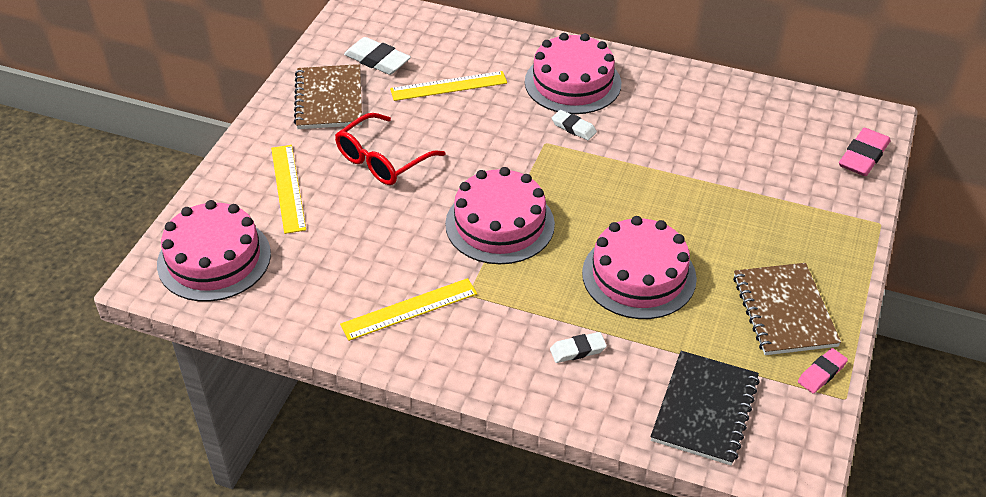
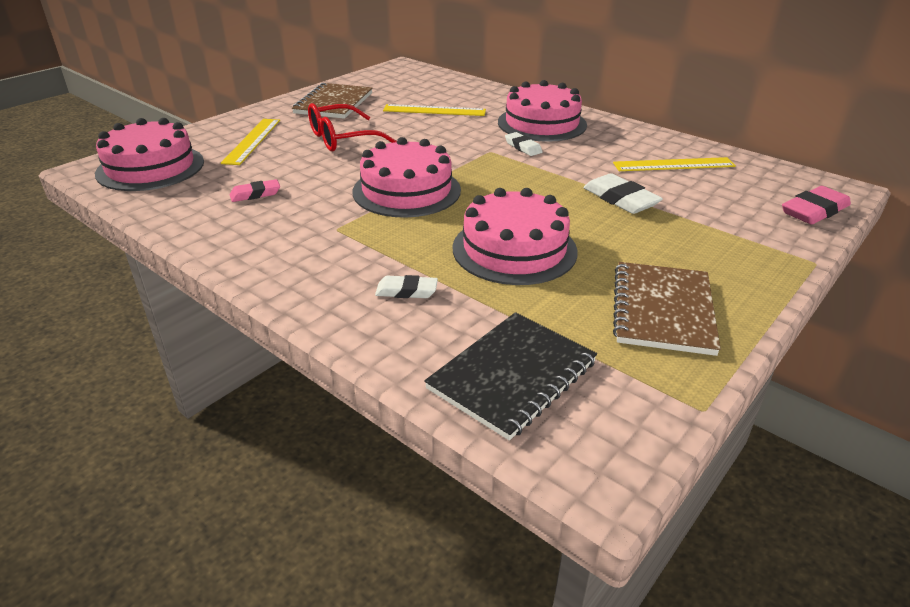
camera: 20 degrees right, 10 degrees down
yellow ruler [340,278,477,341] -> yellow ruler moved to [613,157,736,171]
white eraser [344,37,411,75] -> white eraser moved to [583,173,663,214]
pink eraser [798,348,848,393] -> pink eraser moved to [230,179,280,202]

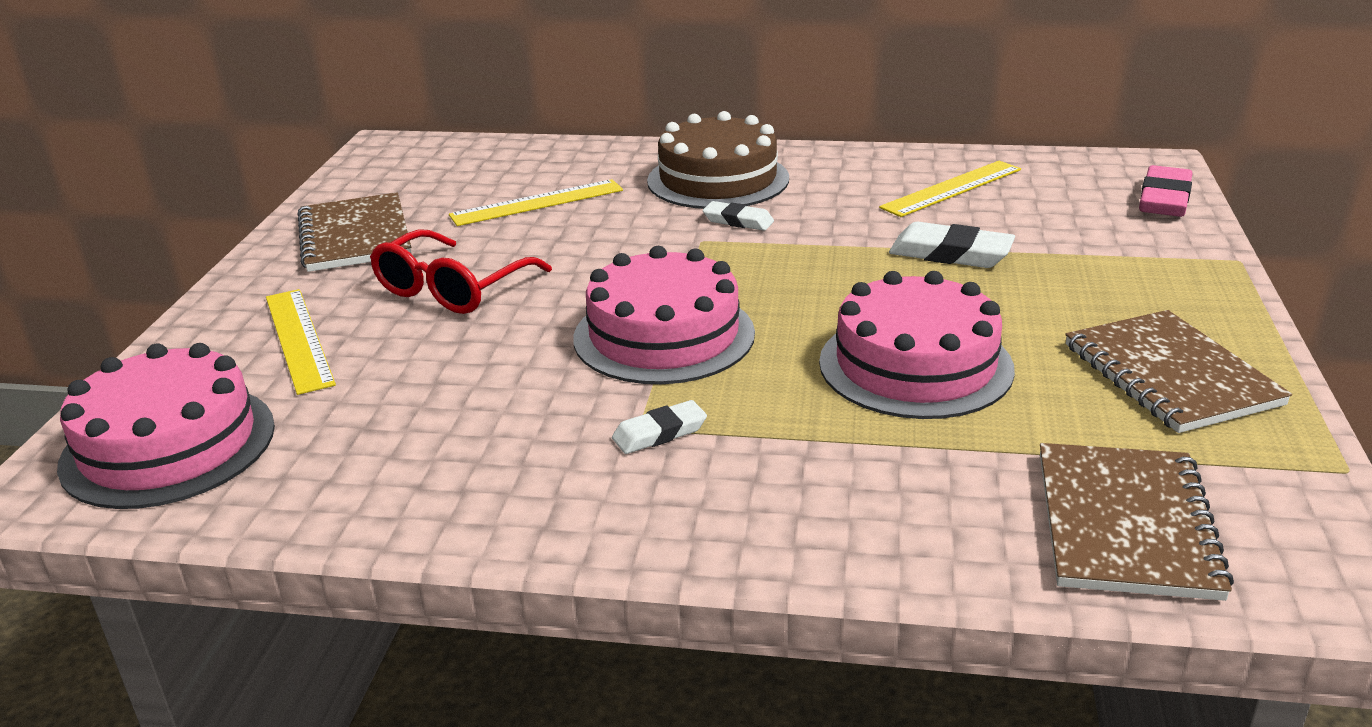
camera: 30 degrees left, 5 degrees down
pink eraser [230,179,280,202] -> none
white eraser [375,275,438,298] -> white eraser moved to [612,400,707,454]
black notebook [424,312,597,441] -> brown notebook [1040,443,1234,601]
pink cake [498,80,587,142] -> brown cake [647,111,789,209]

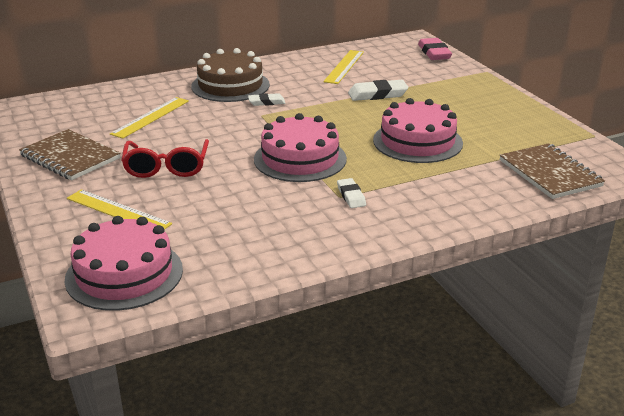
camera: 35 degrees left, 0 degrees up
white eraser [612,400,707,454] -> white eraser turned 45 degrees counterclockwise [337,178,366,208]
brown notebook [1065,310,1292,433] -> none

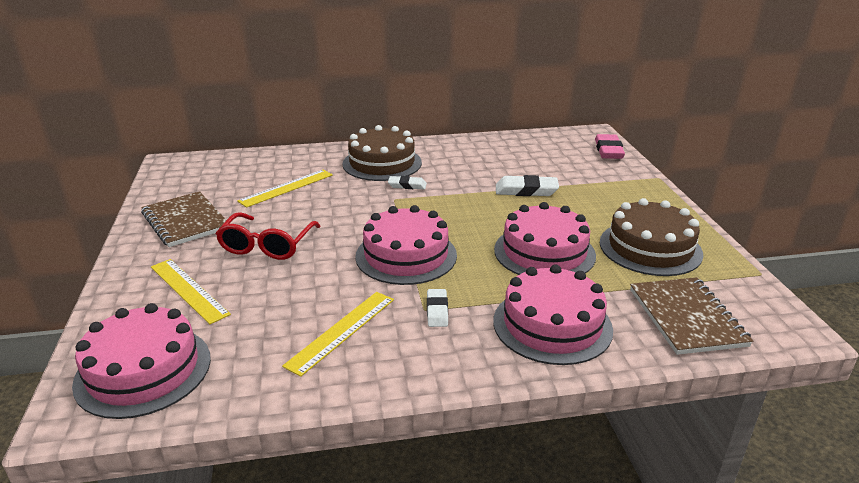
camera: 15 degrees right, 0 degrees up
yellow ruler [323,50,364,84] -> yellow ruler moved to [282,292,394,377]
none -> pink cake [493,264,613,365]
none -> brown cake [600,198,703,276]

